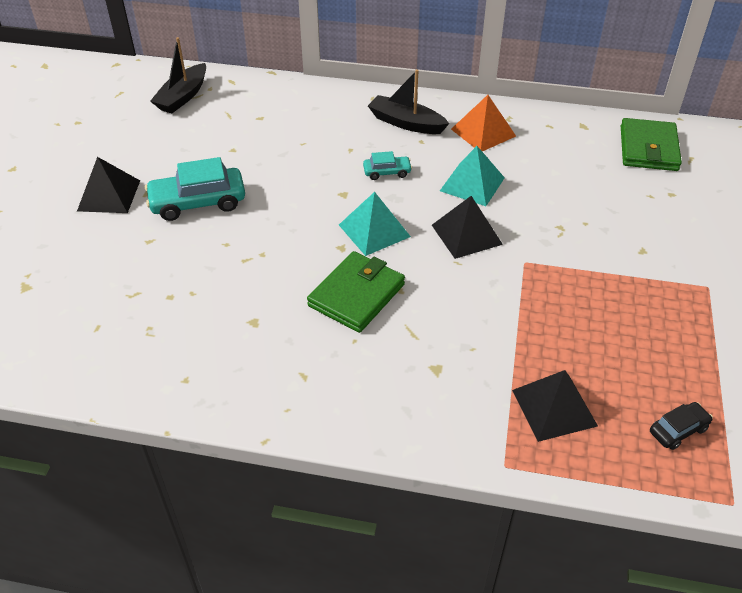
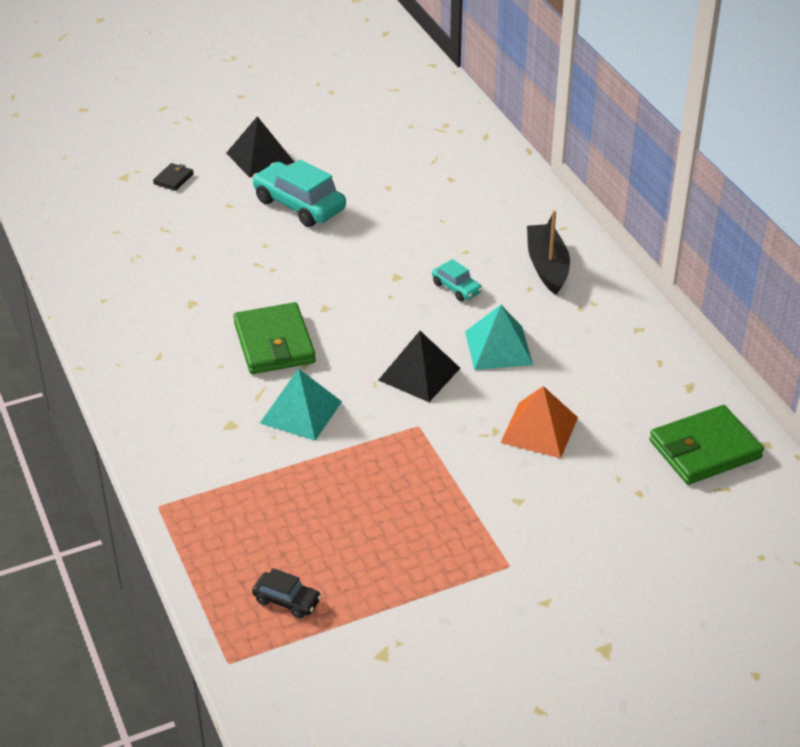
camera: 55 degrees right, 5 degrees down
black boat [150,37,206,113] -> none
green wallet [307,251,405,333] -> green wallet turned 75 degrees clockwise [233,302,316,374]
turquoise pyramid [339,192,411,256] -> turquoise pyramid moved to [260,368,342,441]
orange pyramid [451,95,516,152] -> orange pyramid moved to [500,386,578,458]
black pyramid [512,370,598,442] -> none
none -> black wallet [153,163,194,191]

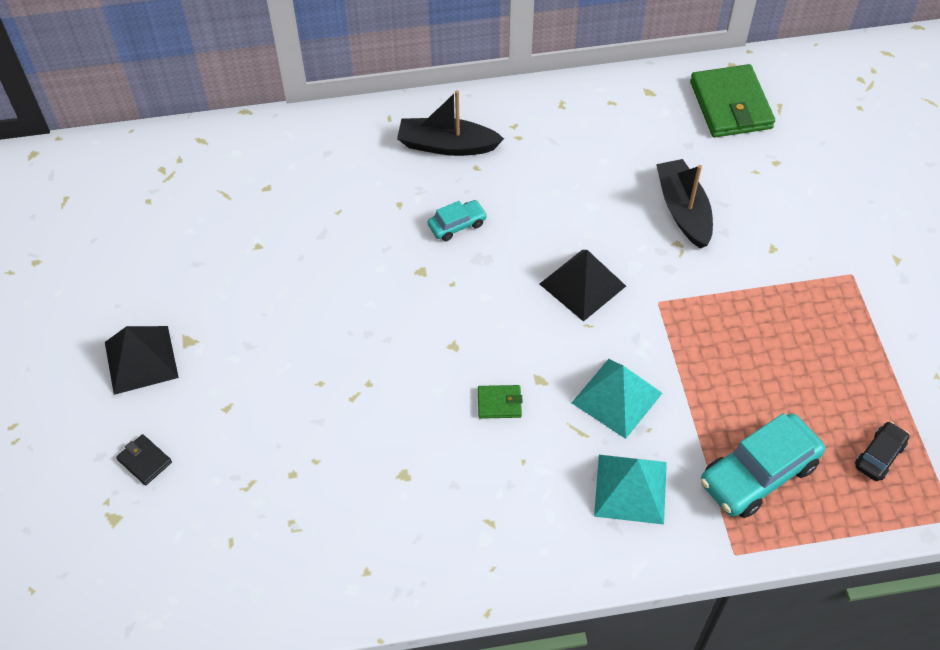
camera: 75 degrees left, 15 degrees up
green wallet [233,302,316,374] -> green wallet [478,385,523,419], size x0.46
turquoise car [252,159,346,227] -> turquoise car moved to [700,413,825,518]
turquoise pyramid [465,305,533,370] -> turquoise pyramid moved to [594,455,667,524]
orange pyramid [500,386,578,458] -> black boat [656,159,713,249]

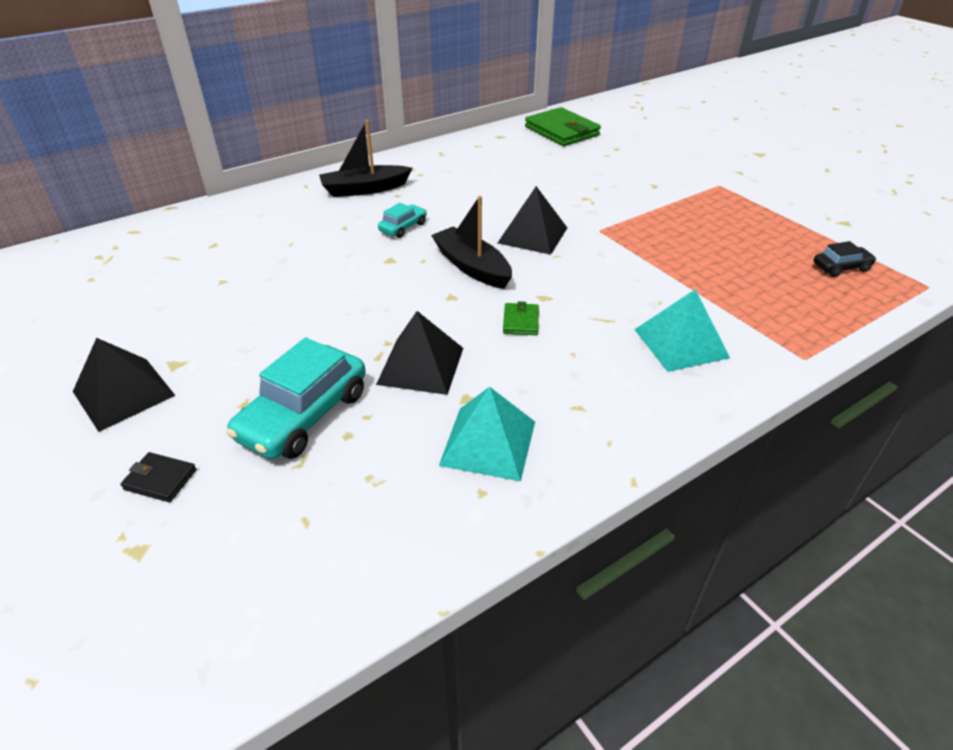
camera: 25 degrees left, 15 degrees down
green wallet [478,385,523,419] -> green wallet turned 60 degrees counterclockwise [503,301,539,335]
turquoise pyramid [572,359,662,439] -> turquoise pyramid moved to [439,387,535,481]
black boat [656,159,713,249] -> black boat moved to [431,196,512,289]
turquoise car [700,413,825,518] -> turquoise car moved to [226,338,366,459]
black car [855,421,909,481] -> black car turned 60 degrees clockwise [814,241,876,277]
none -> black pyramid [376,311,463,395]

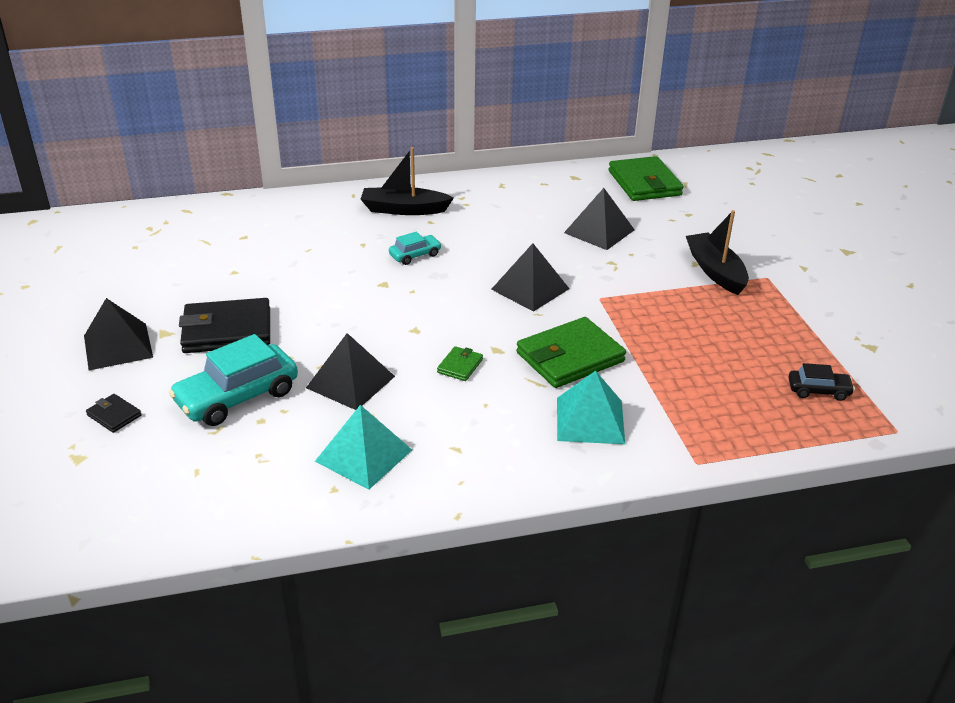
camera: 20 degrees right, 5 degrees down
black boat [431,196,512,289] -> black boat moved to [686,210,749,295]
none -> black wallet [179,298,270,353]
none -> green wallet [516,317,626,388]
none -> black pyramid [564,188,635,250]

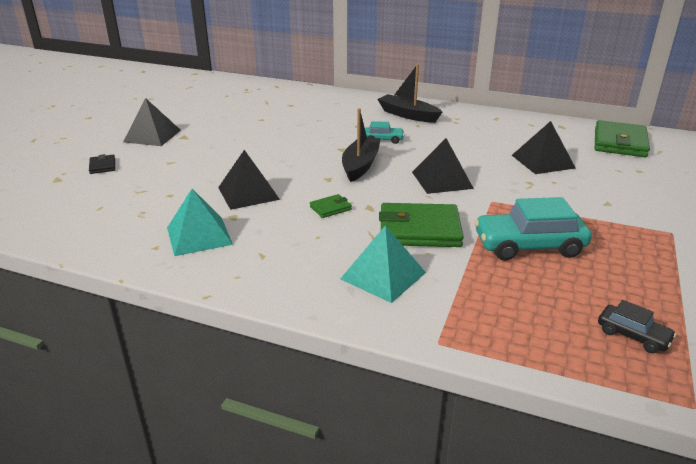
camera: 35 degrees right, 5 degrees down
turquoise car [169,334,298,426] -> turquoise car moved to [474,197,592,261]
black wallet [179,298,270,353] -> none
black boat [686,210,749,295] -> black boat moved to [342,108,381,182]

